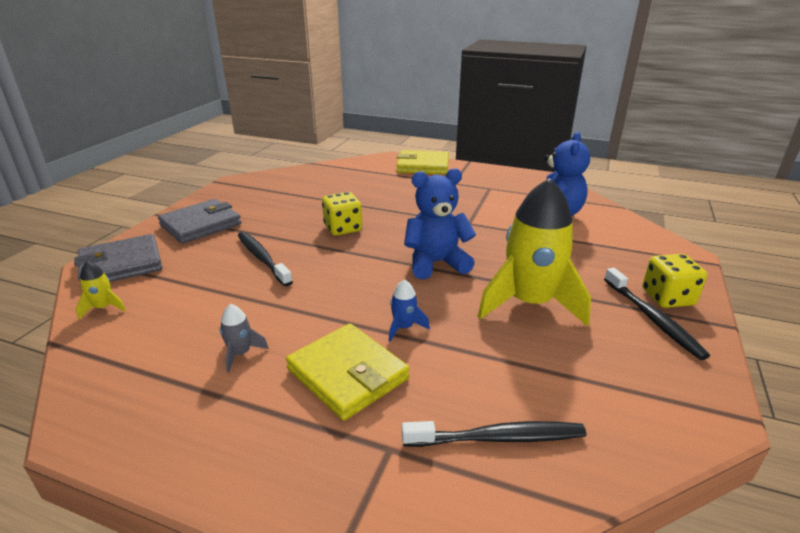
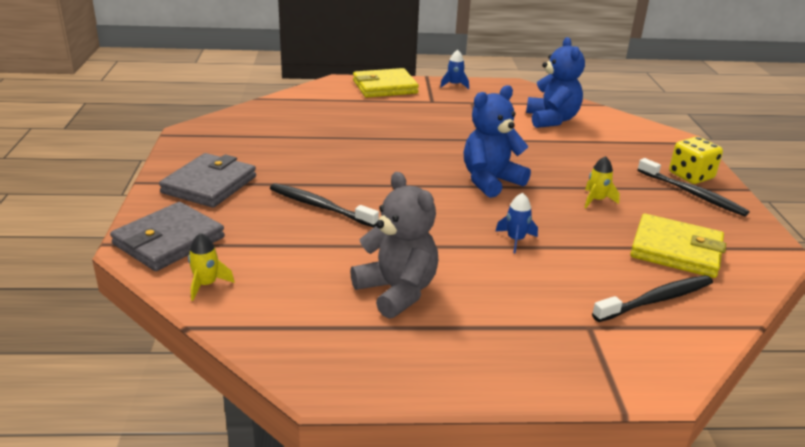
camera: 25 degrees left, 0 degrees up
grey rocket [220,304,269,373] -> grey teddy bear [350,172,438,319]
yellow wallet [286,323,410,421] -> yellow wallet moved to [630,214,726,278]
yellow dice [322,192,362,236] -> none
yellow rocket [477,178,591,327] -> yellow rocket [584,156,620,208], size x0.40
none -> blue rocket [440,50,469,89]

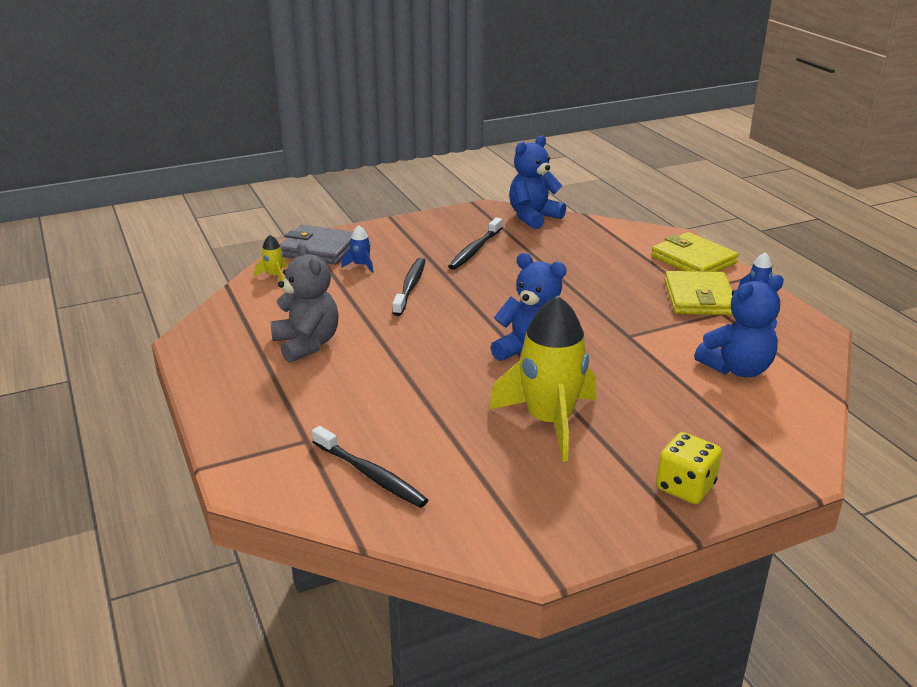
camera: 70 degrees right, 0 degrees up
grey wallet [159,153,256,208] -> none
grey teddy bear [350,172,438,319] -> grey teddy bear turned 60 degrees counterclockwise [270,243,339,363]
blue rocket [495,193,538,253] -> blue rocket moved to [342,225,374,273]
yellow rocket [584,156,620,208] -> yellow rocket [489,295,596,462], size x2.48
yellow wallet [630,214,726,278] -> yellow wallet moved to [665,271,733,315]
black toothbrush [638,158,750,217] -> black toothbrush moved to [448,217,502,270]
none -> blue teddy bear [509,135,566,229]

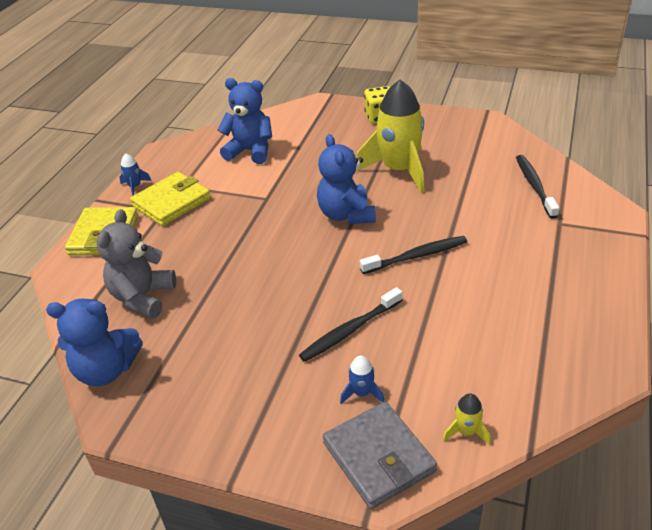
camera: 135 degrees left, 10 degrees up
grey teddy bear [270,243,339,363] -> grey teddy bear moved to [97,209,176,319]
black toothbrush [448,217,502,270] -> black toothbrush moved to [360,236,467,274]

